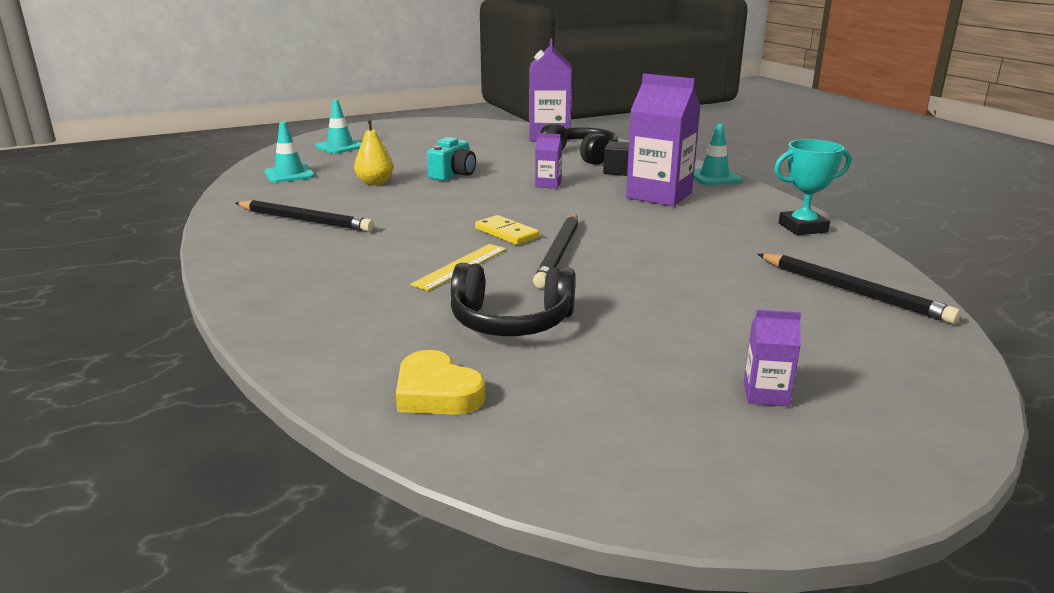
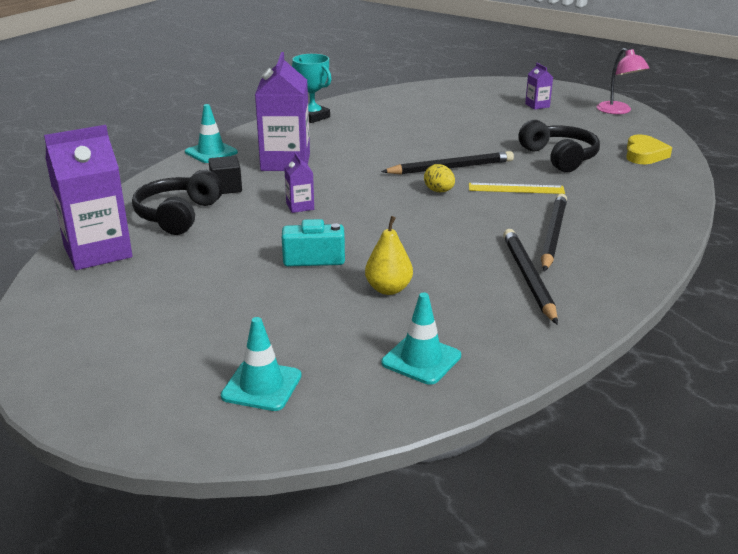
camera: 120 degrees left, 5 degrees up
yellow domino [475,215,539,245] -> yellow egg [424,164,455,192]
black pencil [758,253,960,324] -> black pencil moved to [541,194,567,272]
none -> pink lamp [597,48,650,114]

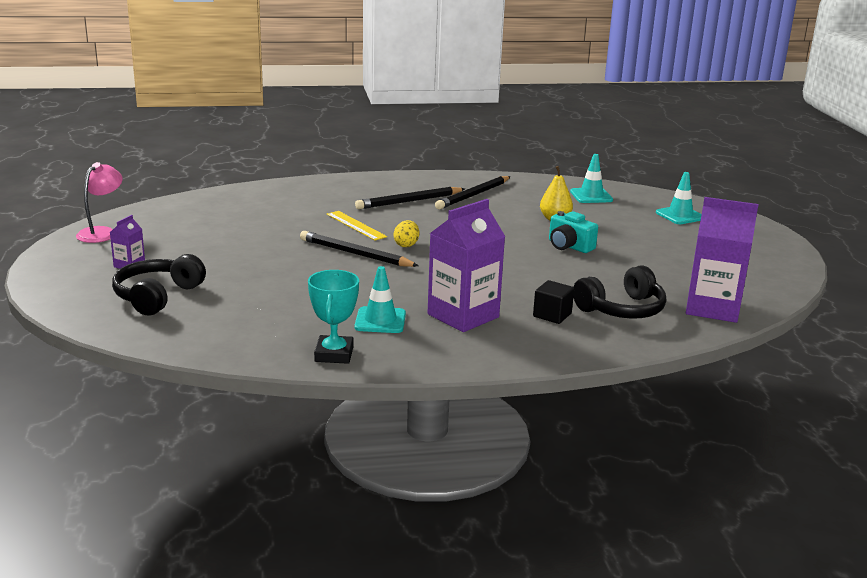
camera: 135 degrees left, 5 degrees down
turquoise traffic cone [185,104,238,163] -> turquoise traffic cone moved to [355,266,406,333]
purple carton [284,152,314,213] -> none
black headphones [518,120,600,172] -> black headphones moved to [112,254,206,316]
yellow heart [626,135,672,164] -> none

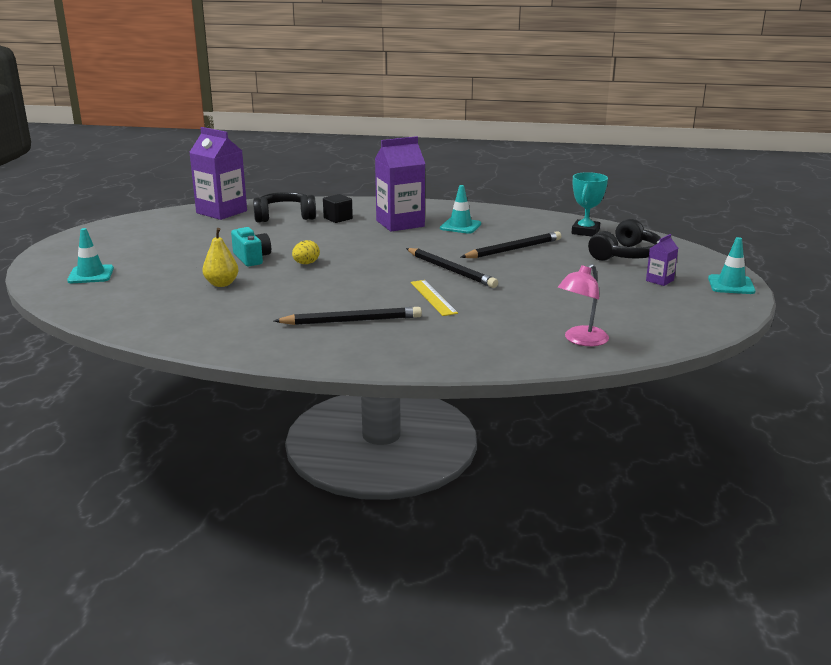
camera: 160 degrees left, 0 degrees up
pink lamp [76,162,123,243] -> pink lamp moved to [558,264,609,346]
turquoise trophy [308,270,359,364] -> turquoise trophy moved to [572,172,608,237]
yellow egg [394,220,419,247] -> yellow egg moved to [292,240,320,264]
black pencil [435,176,511,209] -> black pencil moved to [461,231,561,258]
turquoise traffic cone [570,154,613,203] -> turquoise traffic cone moved to [708,237,756,294]

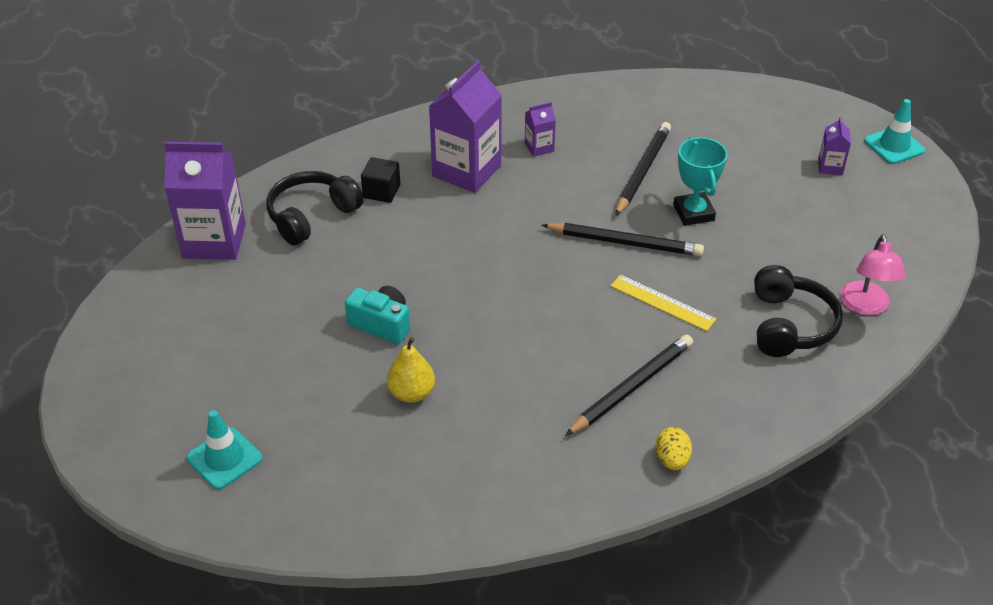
camera: 35 degrees left, 20 degrees up
yellow egg [292,240,320,264] -> yellow egg moved to [655,427,692,470]
turquoise traffic cone [440,185,481,234] -> purple carton [525,102,556,157]
turquoise trophy [572,172,608,237] -> turquoise trophy moved to [673,137,727,226]
black headphones [588,218,661,261] -> black headphones moved to [754,265,843,357]

